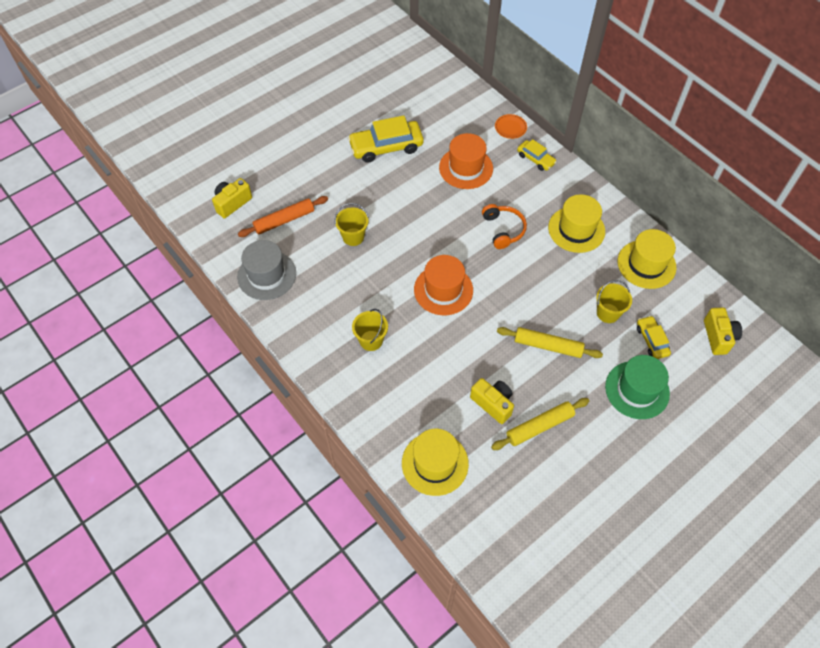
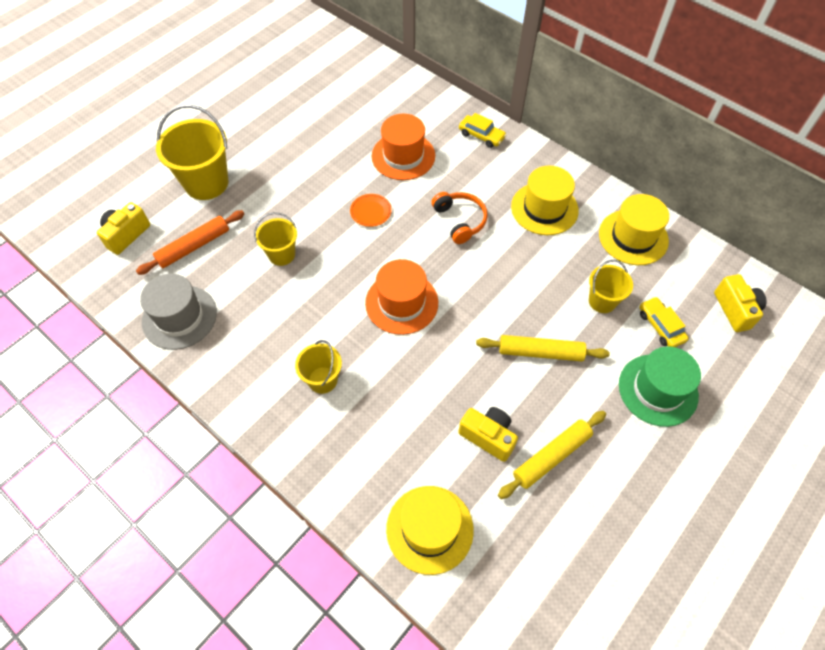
camera: 10 degrees left, 0 degrees up
yellow car [348,115,424,163] -> none
orange plate [495,114,527,139] -> orange plate moved to [350,194,392,227]
none -> yellow bucket [156,105,228,200]

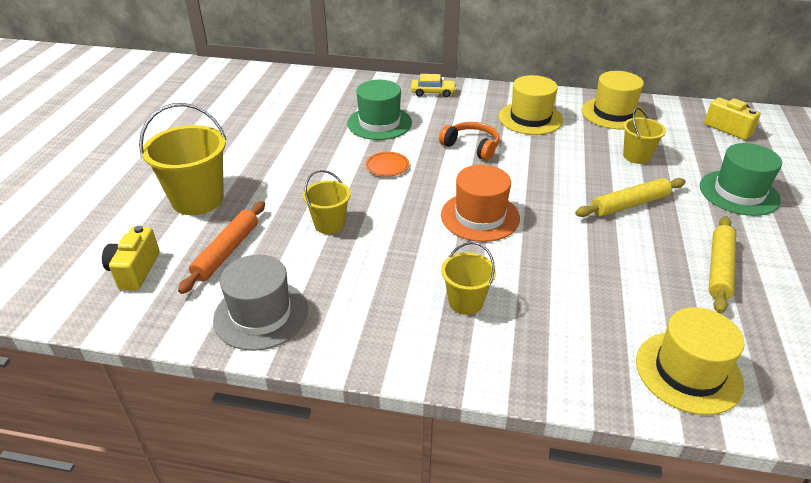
camera: 30 degrees left, 20 degrees down
orange hat [372,114,435,180] -> green hat [347,80,412,140]
yellow camera [458,407,518,462] -> none
yellow car [639,297,689,347] -> none

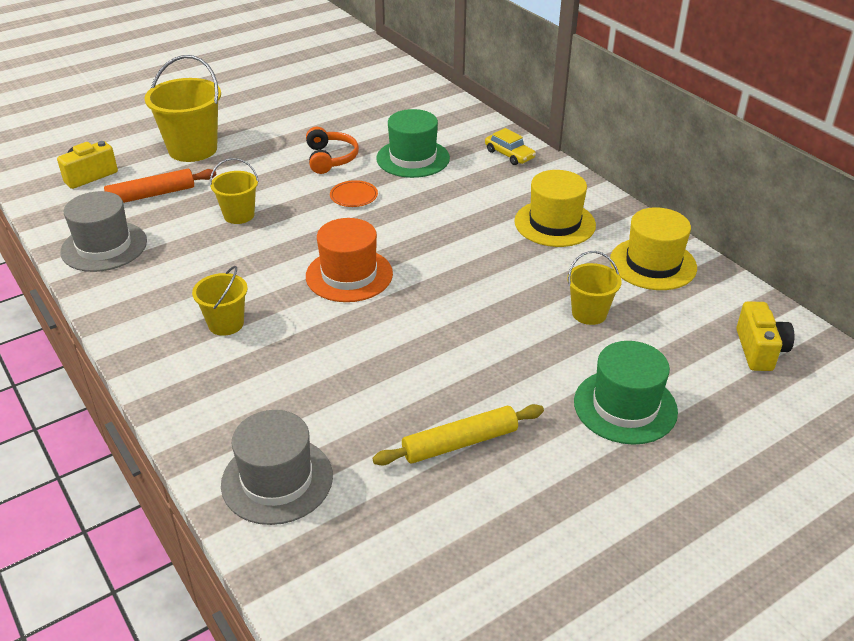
camera: 45 degrees right, 0 degrees up
orange headphones [439,122,500,161] -> orange headphones moved to [306,127,359,174]
yellow rolling pin [575,178,686,217] -> none
yellow hat [636,307,745,415] -> grey hat [221,410,333,525]

